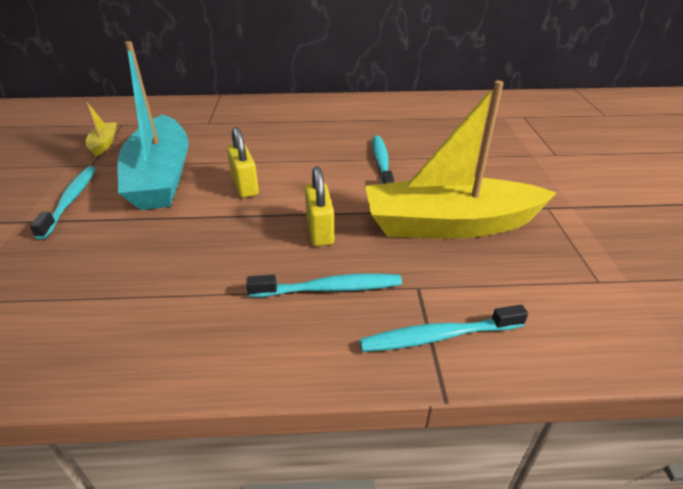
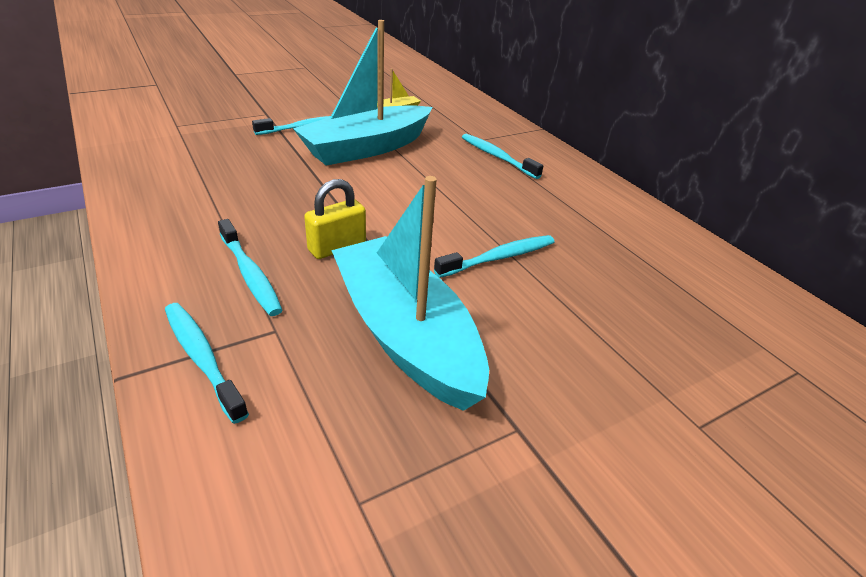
camera: 60 degrees right, 0 degrees up
yellow padlock [227,127,259,198] -> none
yellow boat [365,81,556,239] -> turquoise boat [331,176,489,411]
none -> turquoise toothbrush [462,134,543,179]

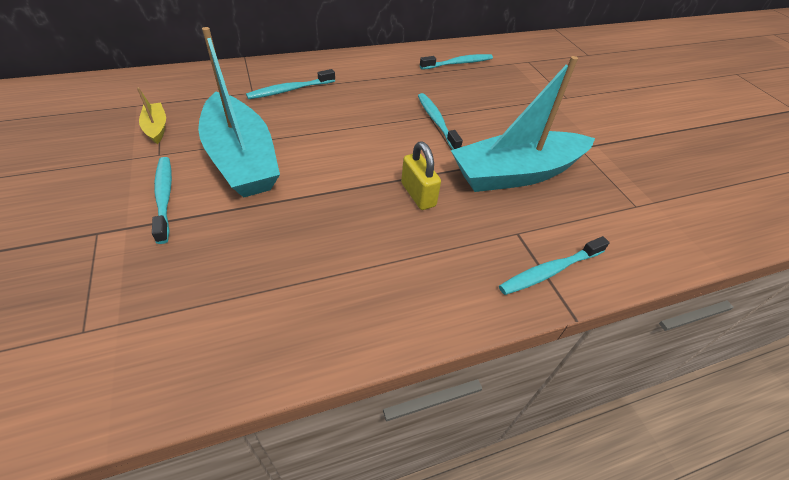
camera: 80 degrees left, 10 degrees up
turquoise toothbrush [218,219,283,316] -> turquoise toothbrush moved to [420,54,493,70]

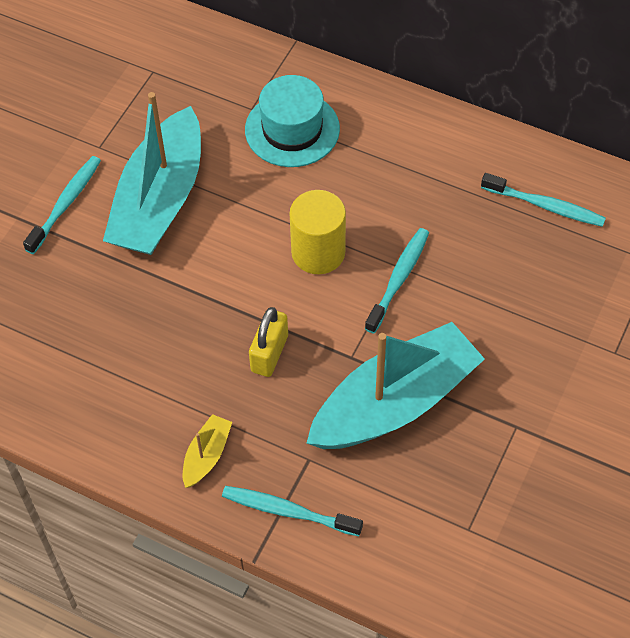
camera: 50 degrees right, 10 degrees up
yellow boat [137,87,166,144] -> yellow boat moved to [183,414,232,488]
turquoise toothbrush [246,69,335,99] -> turquoise hat [245,75,340,167]
turquoise boat [451,56,595,192] -> turquoise boat turned 120 degrees clockwise [306,322,485,449]
none -> yellow cylinder [290,190,346,274]

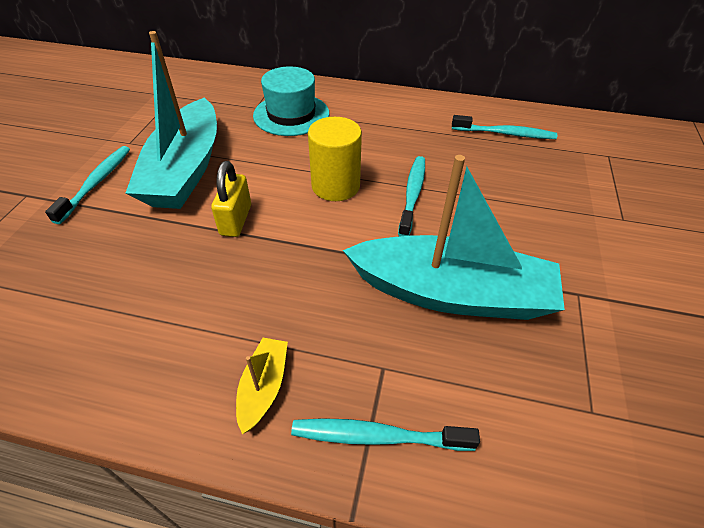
camera: 15 degrees left, 10 degrees down
yellow padlock [249,307,288,377] -> yellow padlock moved to [211,161,251,237]
turquoise boat [306,322,485,449] -> turquoise boat turned 60 degrees clockwise [343,155,565,320]

